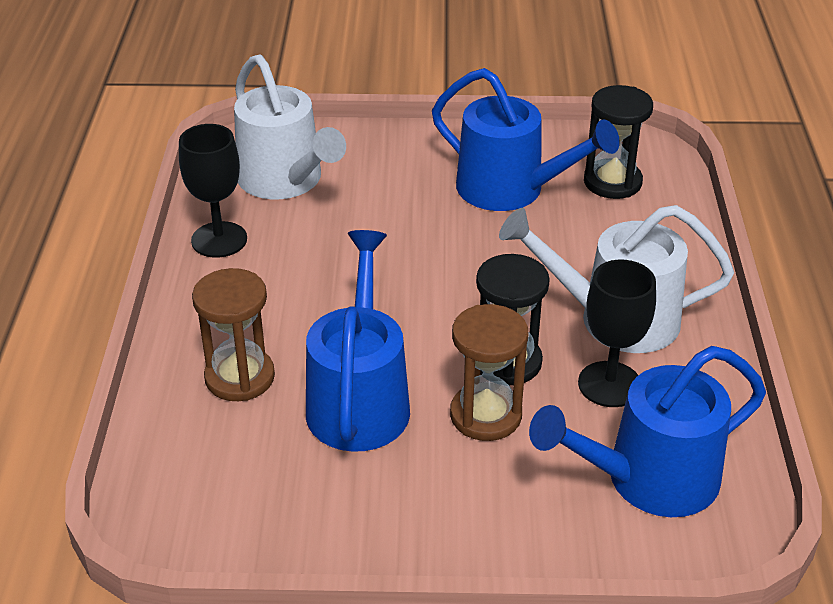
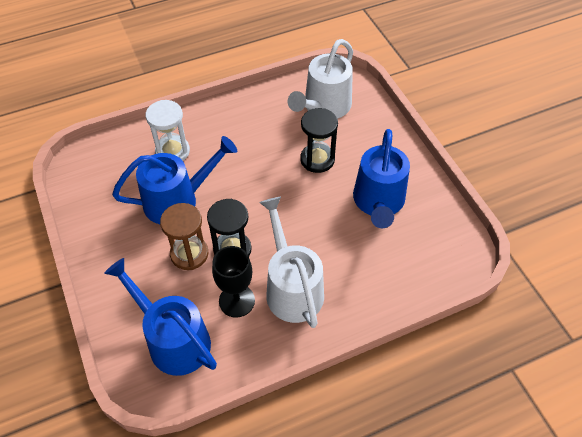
camera: 65 degrees right, 15 degrees up
black goblet [179,124,247,258] -> none
brown hourglass [192,268,275,401] -> white hourglass [145,100,190,161]
black hourglass [584,85,653,199] -> black hourglass moved to [300,108,338,173]

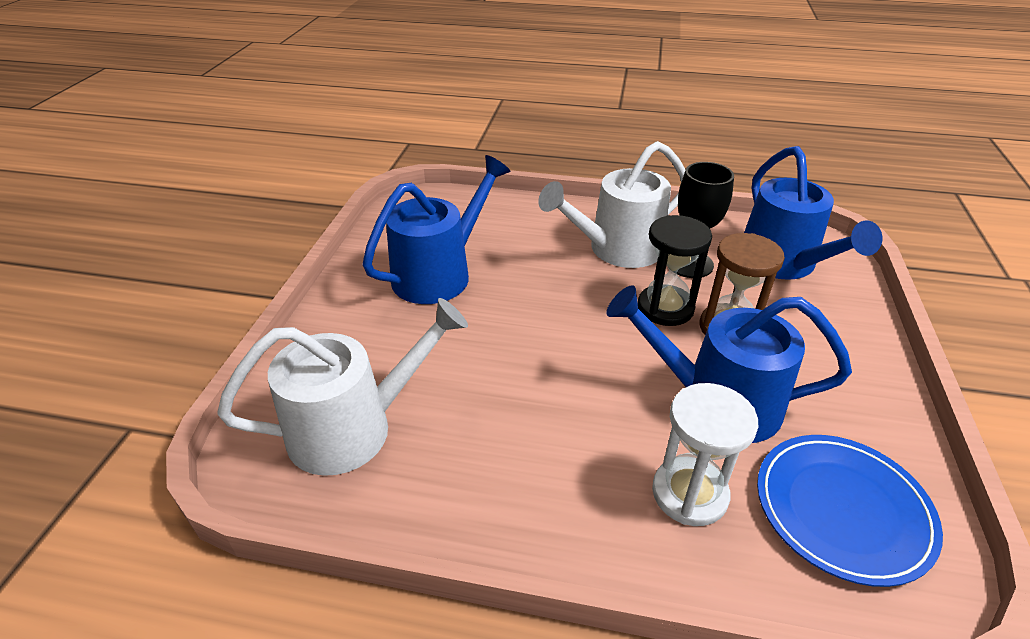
camera: 145 degrees left, 15 degrees down
white watering can [259,197,324,328] -> white watering can turned 45 degrees clockwise [538,141,686,268]
black hourglass [300,108,338,173] -> none
none -> blue plate [757,435,943,587]

